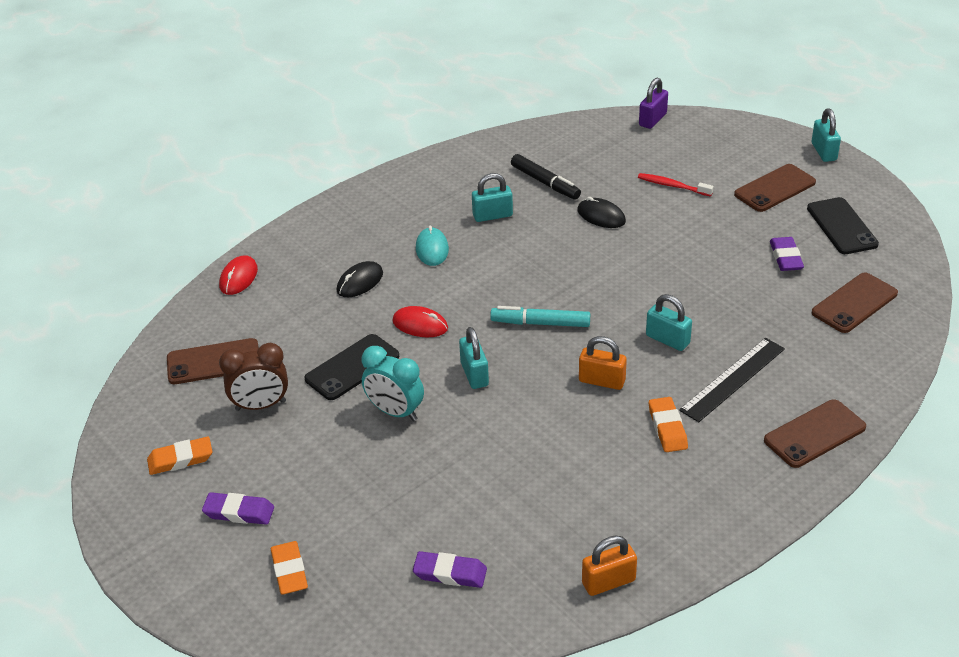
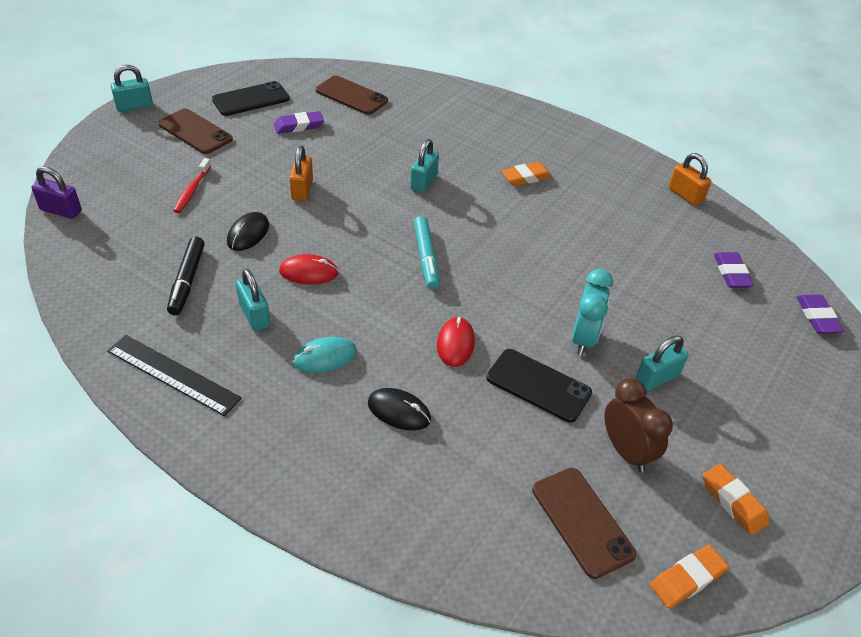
camera: 110 degrees left, 5 degrees up
purple eraser [202,492,274,525] -> purple eraser moved to [797,294,844,334]
red mouse [219,256,258,295] -> red mouse moved to [279,254,339,284]
orange eraser [271,541,308,594] -> orange eraser moved to [650,545,729,609]
turquoise padlock [459,327,489,389] -> turquoise padlock moved to [635,335,688,391]
black marker [511,154,581,199] -> black marker turned 150 degrees clockwise [167,236,205,315]
orange padlock [579,336,627,390] -> orange padlock moved to [290,146,313,201]
black ruler [679,338,785,422] -> black ruler moved to [107,335,242,416]
brown phone [764,400,866,468] -> none

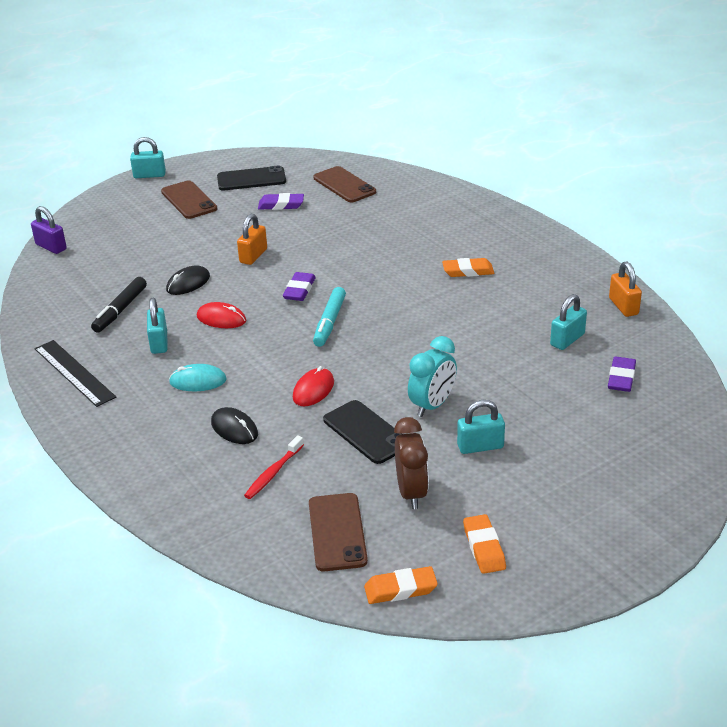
camera: 25 degrees right, 10 degrees down
red toothbrush [173,158,211,213] -> red toothbrush moved to [244,435,304,499]
turquoise padlock [410,139,439,193] -> turquoise padlock moved to [550,294,587,350]
purple eraser [797,294,844,334] -> purple eraser moved to [283,272,316,301]

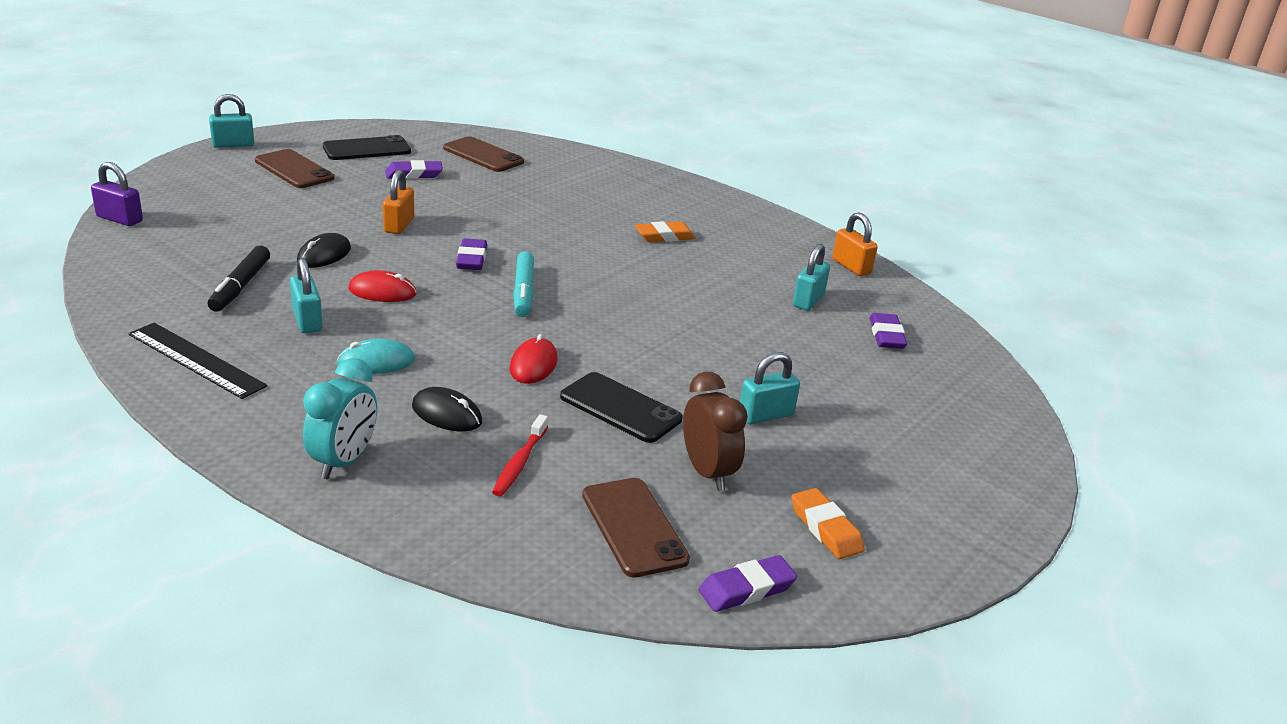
camera: 20 degrees left, 5 degrees down
orange eraser [364,566,438,604] -> purple eraser [698,555,797,612]
turquoise clock [408,336,457,417] -> turquoise clock moved to [303,358,377,479]

